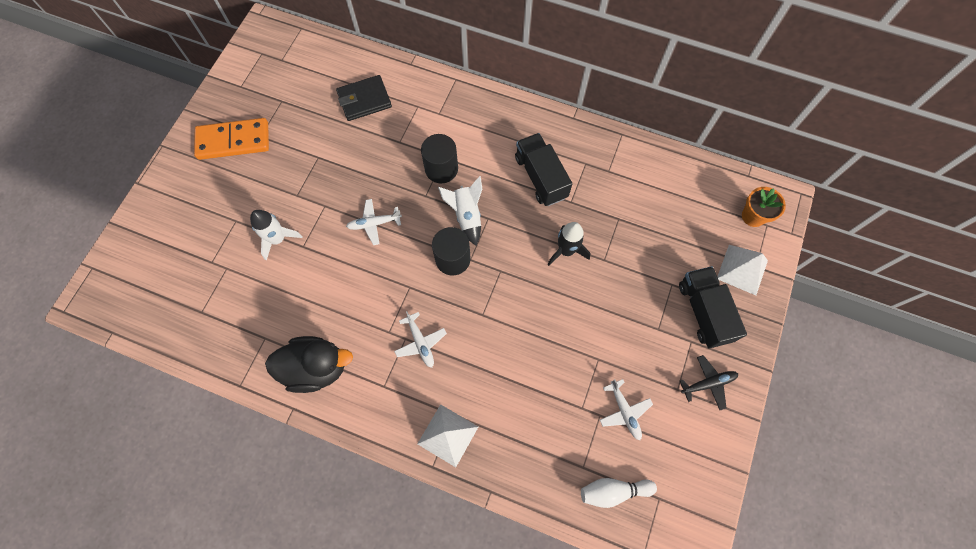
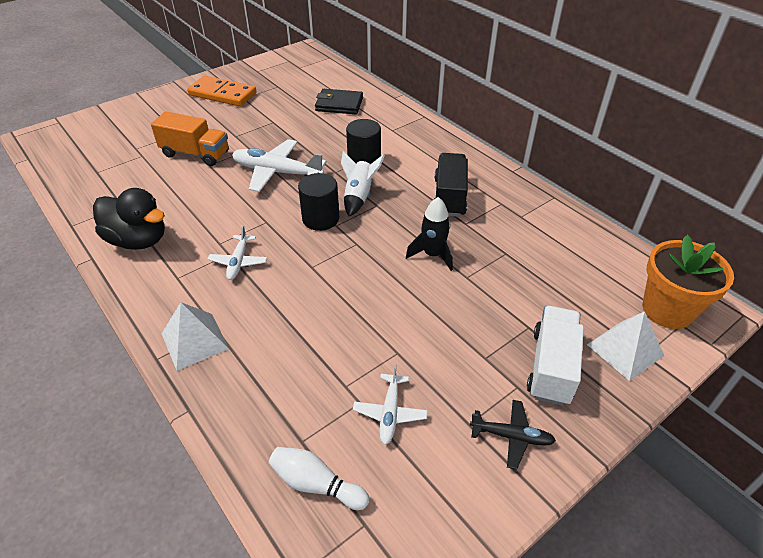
camera: 30 degrees right, 25 degrees down
white rocket [250,210,302,261] -> orange truck [151,111,229,166]
white plane [346,199,402,245] -> white plane [232,139,327,192], size x1.80
black truck [679,266,747,348] -> white truck [527,306,584,406]
orange flower pot [742,187,786,227] -> orange flower pot [643,235,734,329], size x1.64

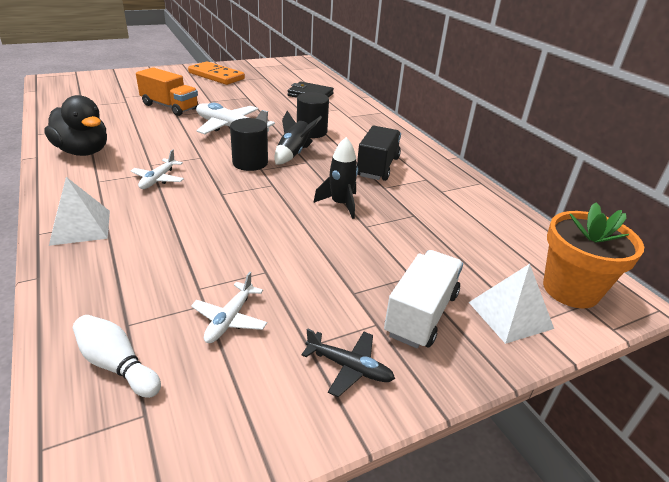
camera: 10 degrees right, 10 degrees down
white rocket [341,151,385,216] -> black rocket [274,111,322,165]

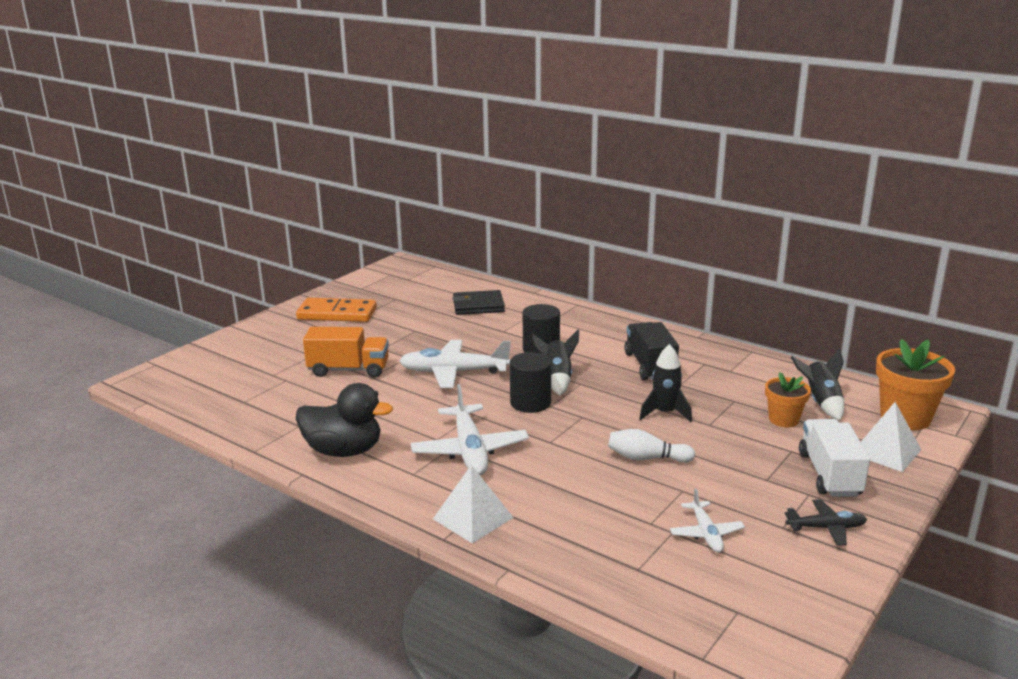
camera: 25 degrees left, 10 degrees down
white bowling pin [73,315,161,398] -> white bowling pin moved to [608,429,695,463]
white plane [131,149,184,189] -> white plane [411,384,529,475], size x1.80
none -> orange flower pot [765,372,811,427]
none -> black rocket [791,349,844,420]

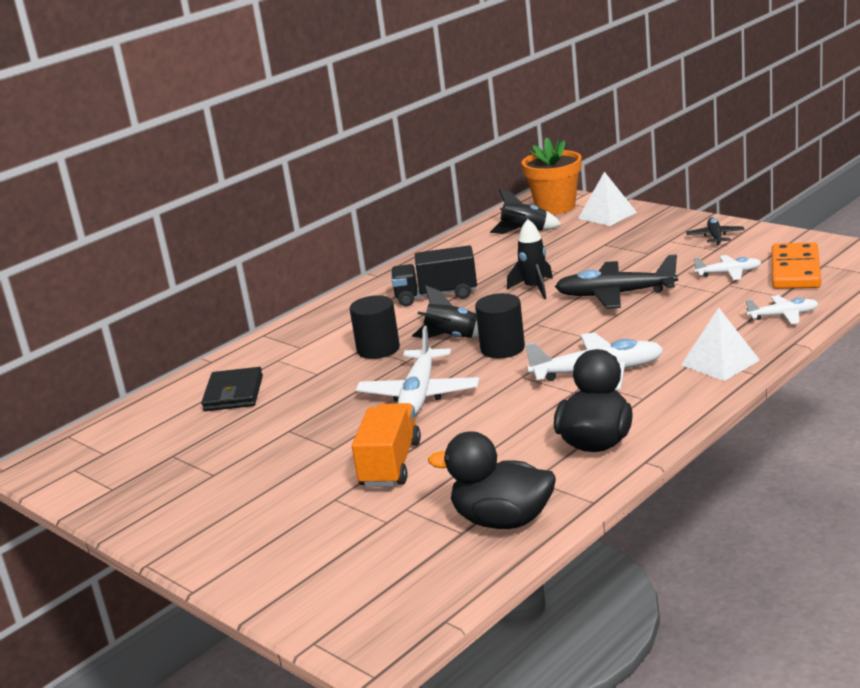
camera: 80 degrees left, 0 degrees up
orange domino [296,298,377,322] -> orange domino moved to [772,242,821,289]
white bowling pin [608,429,695,463] -> black plane [555,254,678,309]
orange flower pot [765,372,811,427] -> none
white truck [799,419,870,497] -> none
none -> black duck [428,431,556,529]
none -> white plane [745,295,819,324]

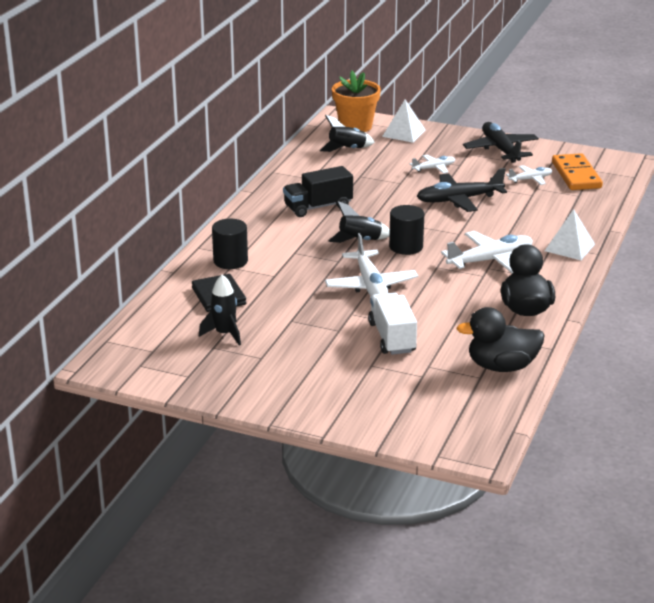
camera: 25 degrees left, 5 degrees up
black cylinder [350,295,400,359] -> black cylinder moved to [212,219,248,269]
orange truck [352,403,421,487] -> white truck [368,292,417,355]
black rocket [507,219,553,299] -> black rocket moved to [199,274,241,345]
black plane [686,217,744,245] -> black plane [463,122,539,163], size x1.80
white plane [745,295,819,324] -> white plane moved to [410,155,455,174]

